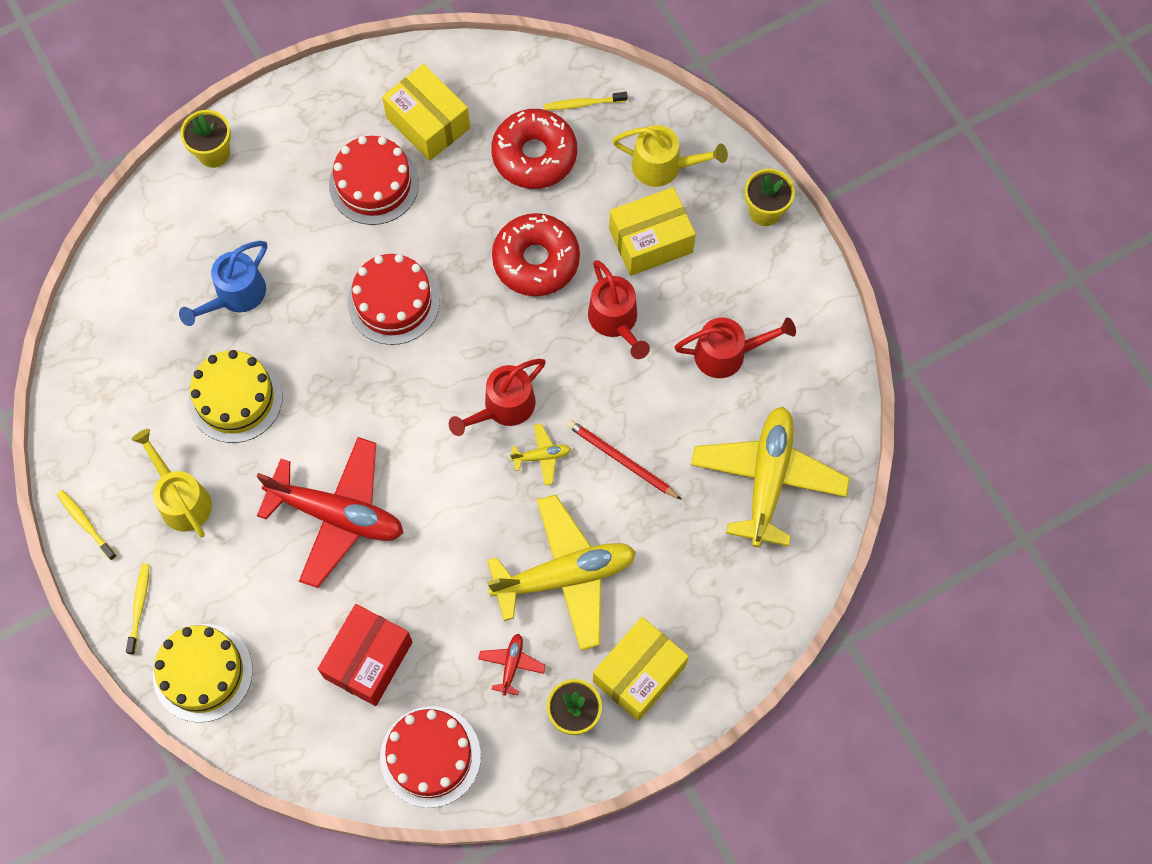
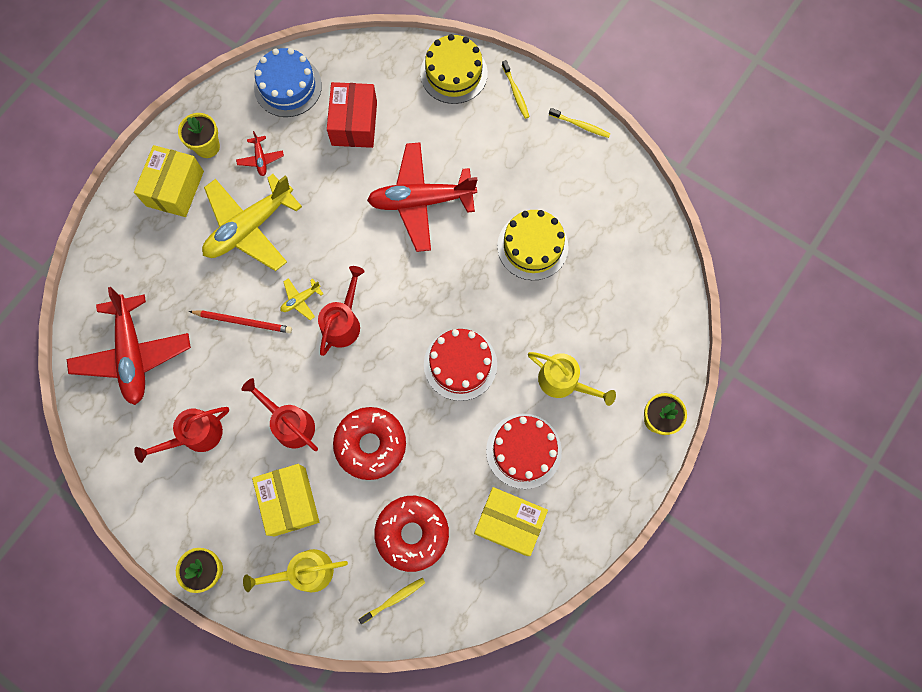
camera: 155 degrees right, 5 degrees up
yellow watering can [132,429,212,538] -> yellow watering can moved to [528,352,616,406]
blue watering can [179,241,267,326] -> none
red cake [380,706,481,808] -> blue cake [254,48,322,117]
yellow box [609,187,696,276] -> yellow box turned 60 degrees counterclockwise [252,464,319,536]
yellow plane [691,407,850,547] -> red plane [67,287,191,405]

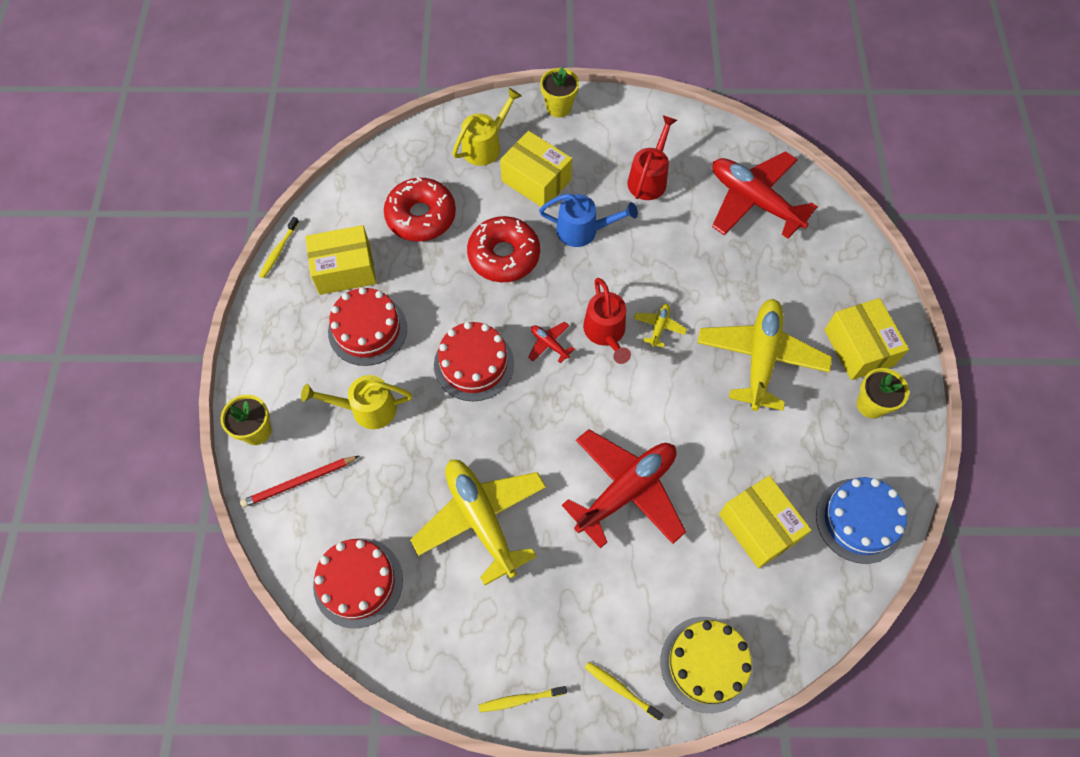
camera: 145 degrees right, 10 degrees down
red pencil [189,310,292,333] -> red pencil moved to [240,456,359,508]
red plane [236,131,284,176] -> red plane moved to [528,321,575,364]
red watering can [241,378,318,451] -> blue watering can [539,194,638,247]
red box [327,82,377,148] -> yellow box [719,475,811,568]
yellow toothbrush [359,578,425,624] -> yellow toothbrush moved to [259,217,299,278]
yellow cake [497,210,568,280] -> yellow plane [410,460,546,586]
none -> red cake [313,538,403,628]

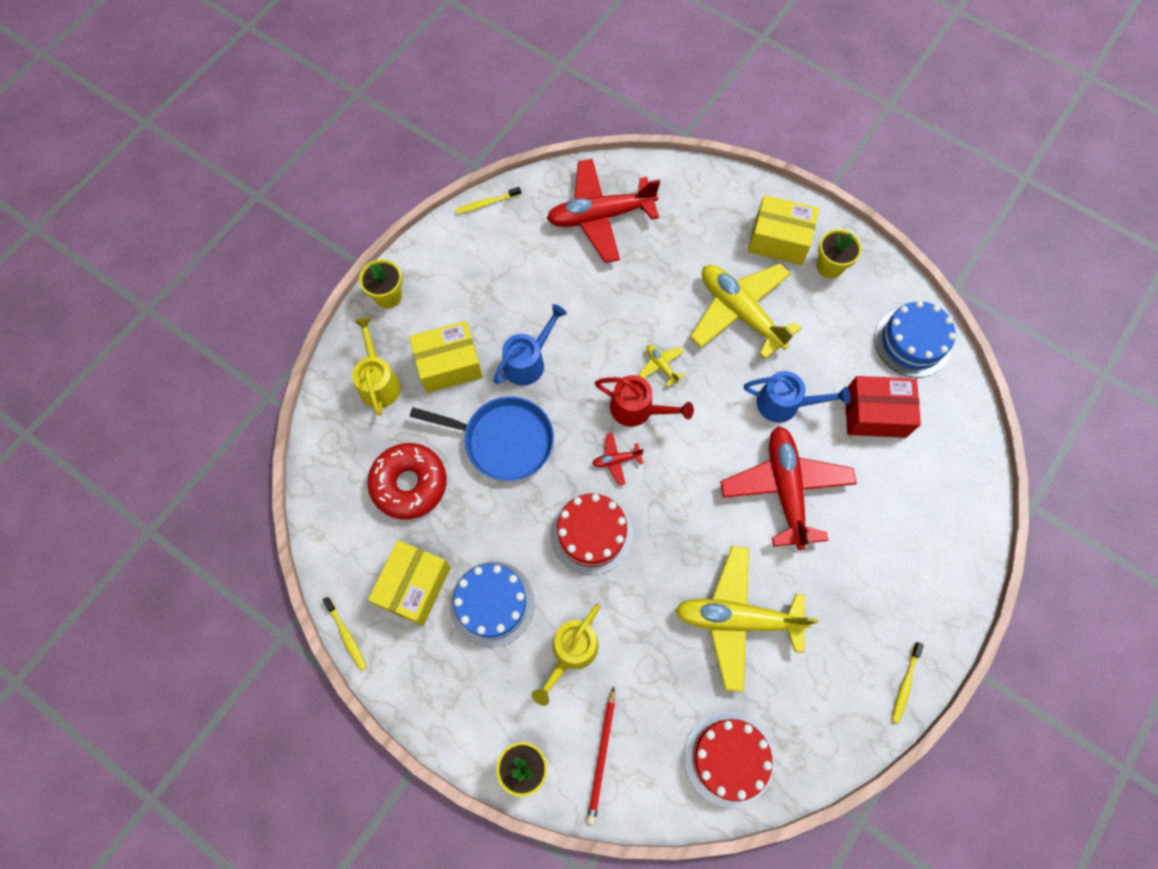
camera: 55 degrees left, 5 degrees up
red cake [328,287,407,366] -> blue cake [450,562,535,648]
red donut [467,216,540,282] -> blue pan [410,397,554,481]
yellow toothbrush [585,662,663,721] -> yellow toothbrush moved to [456,187,521,214]
red watering can [628,115,677,200] -> none
yellow cake [661,617,753,713] -> none
yellow box [719,475,811,568] -> red box [846,376,921,438]
none -> blue watering can [744,371,850,423]

